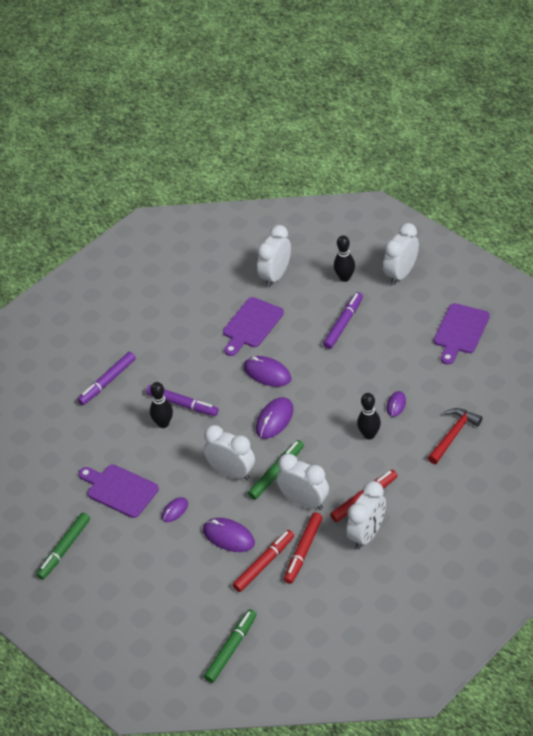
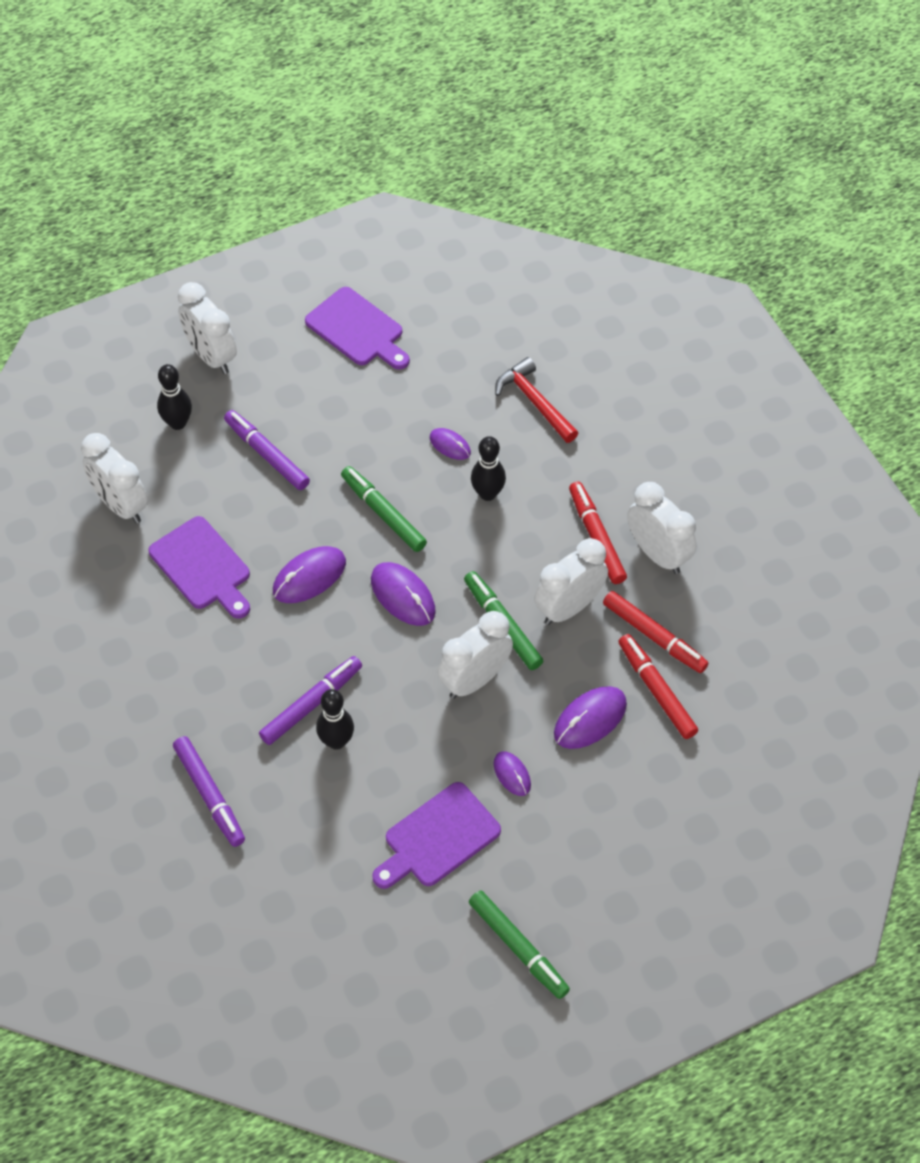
camera: 75 degrees left, 10 degrees up
green marker [204,609,257,683] -> green marker moved to [341,466,427,552]

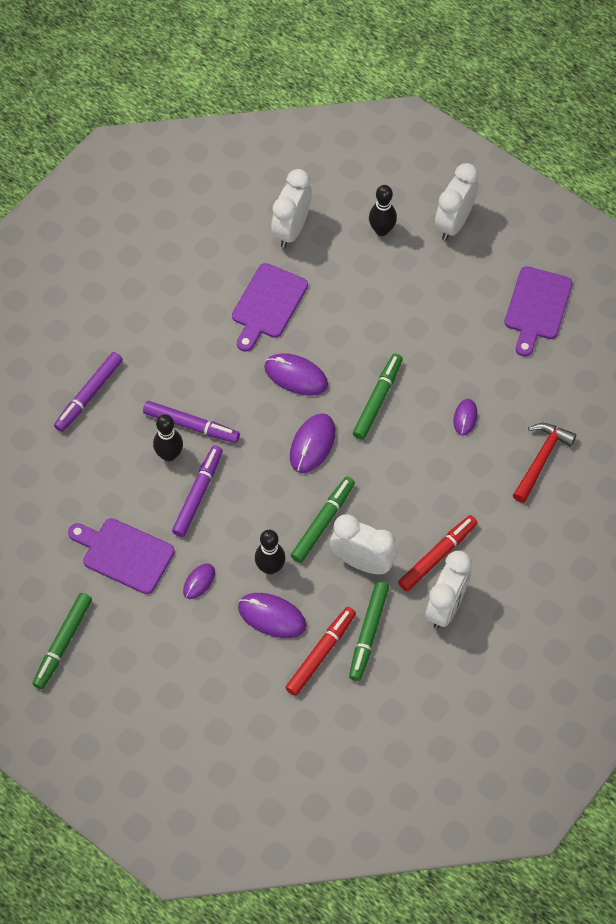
camera: 65 degrees right, 5 degrees up
purple marker [224,410,310,490] -> purple marker moved to [172,445,223,537]
white clock [438,611,513,699] -> none
black bowling pin [471,436,506,501] -> black bowling pin moved to [255,530,286,575]
red marker [603,591,708,673] -> green marker [349,581,389,681]

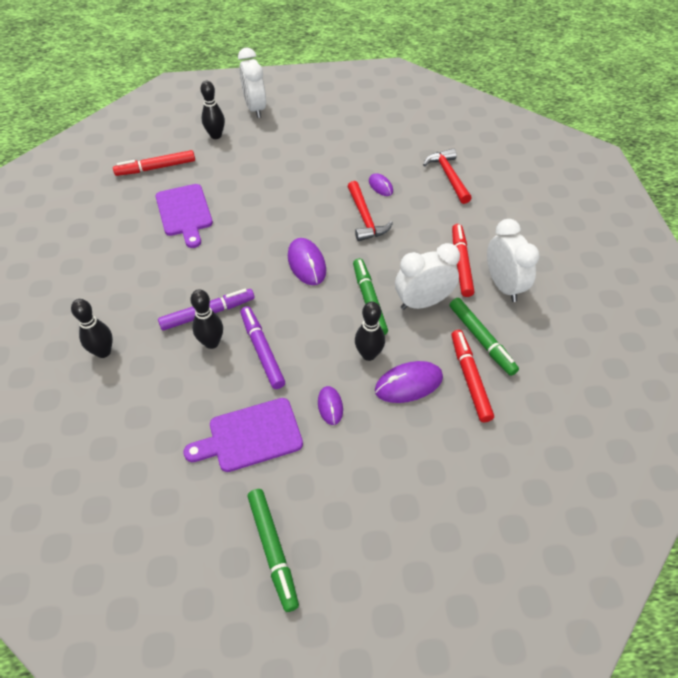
camera: 45 degrees left, 10 degrees down
purple marker [54,352,123,432] -> black bowling pin [71,299,113,358]
purple mouse [264,353,328,396] -> none
white clock [271,169,312,248] -> red marker [113,150,195,176]
green marker [353,353,403,440] -> none
purple cutting board [504,266,573,357] -> none
none -> red hammer [347,181,393,241]

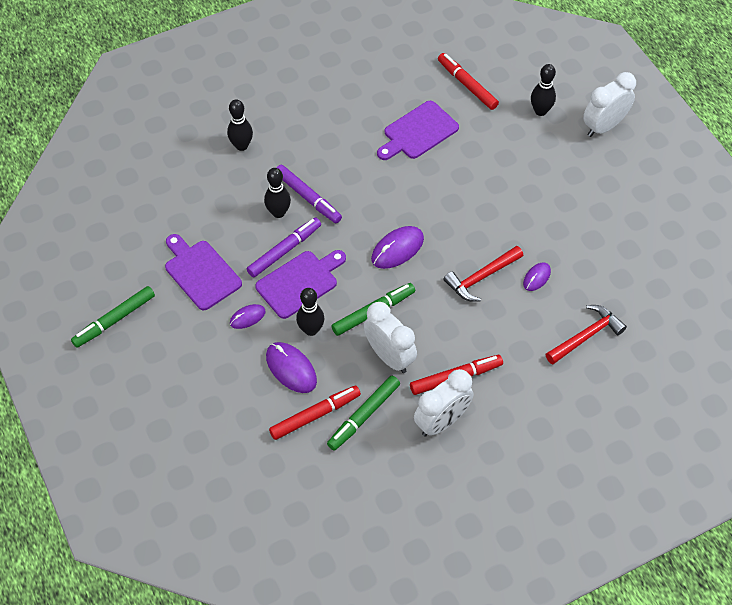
camera: 70 degrees right, 5 degrees up
none -> purple cutting board [255,250,346,319]

